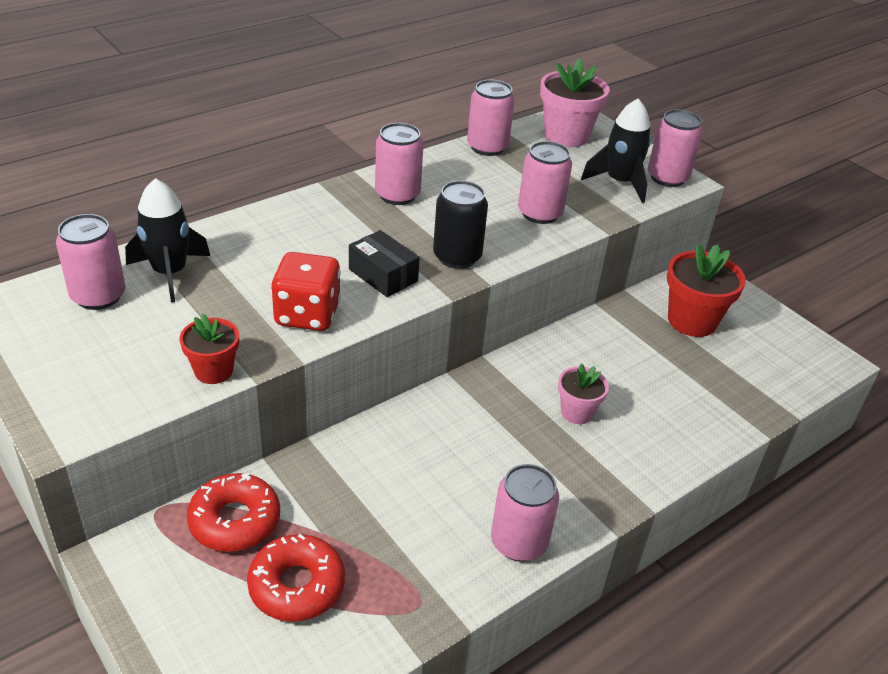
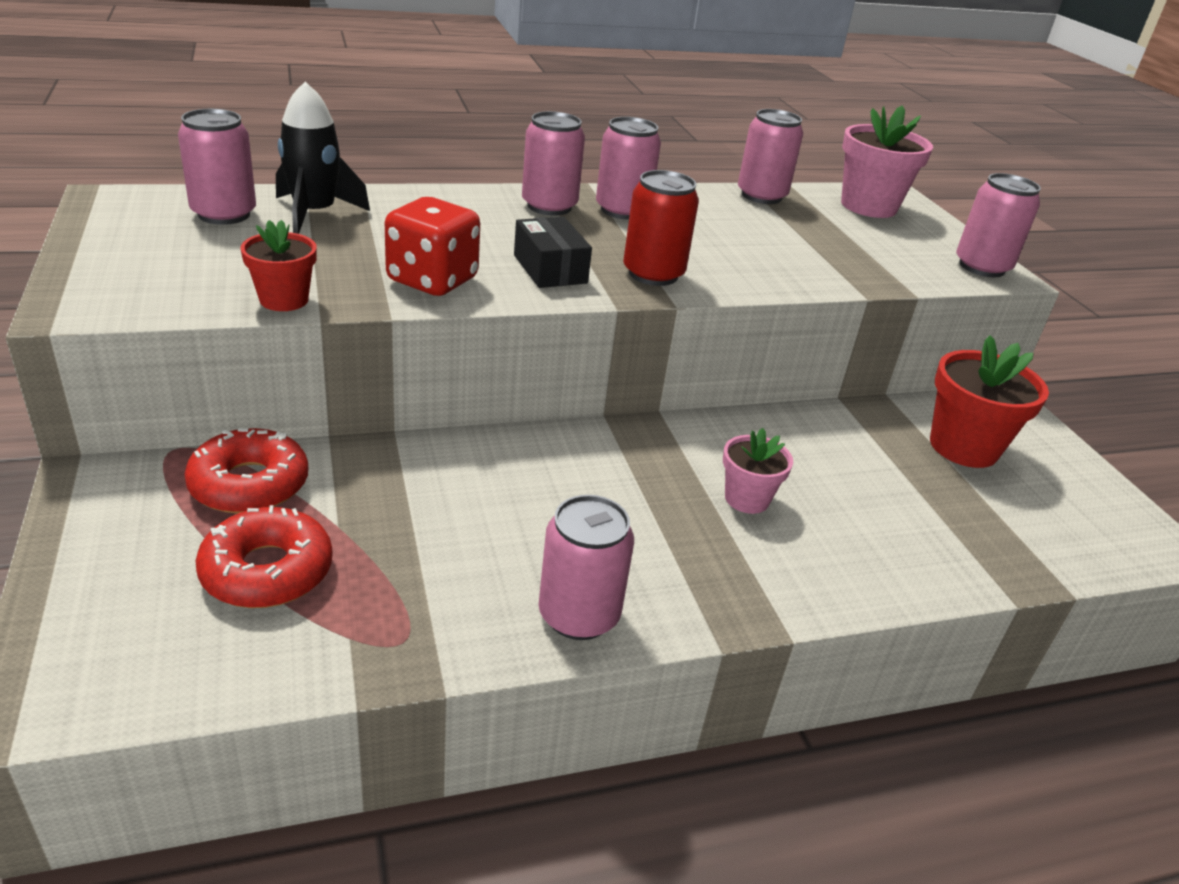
camera: 20 degrees right, 5 degrees down
black can [433,180,488,269] -> red can [623,170,699,286]
pink can [518,141,572,224] -> pink can moved to [522,111,585,216]
black rocket [581,98,651,203] -> none

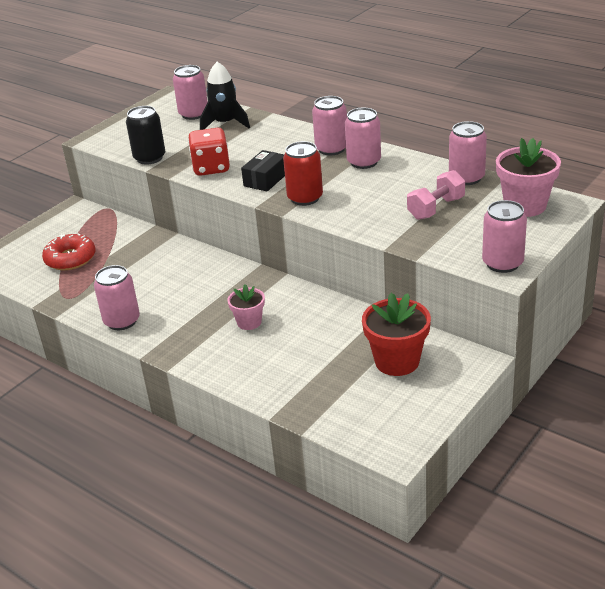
camera: 60 degrees right, 0 degrees up
red donut [185,428,308,514] -> none
red flower pot [241,220,317,311] -> black can [126,106,165,165]
none -> pink dumbbell [407,170,465,220]

